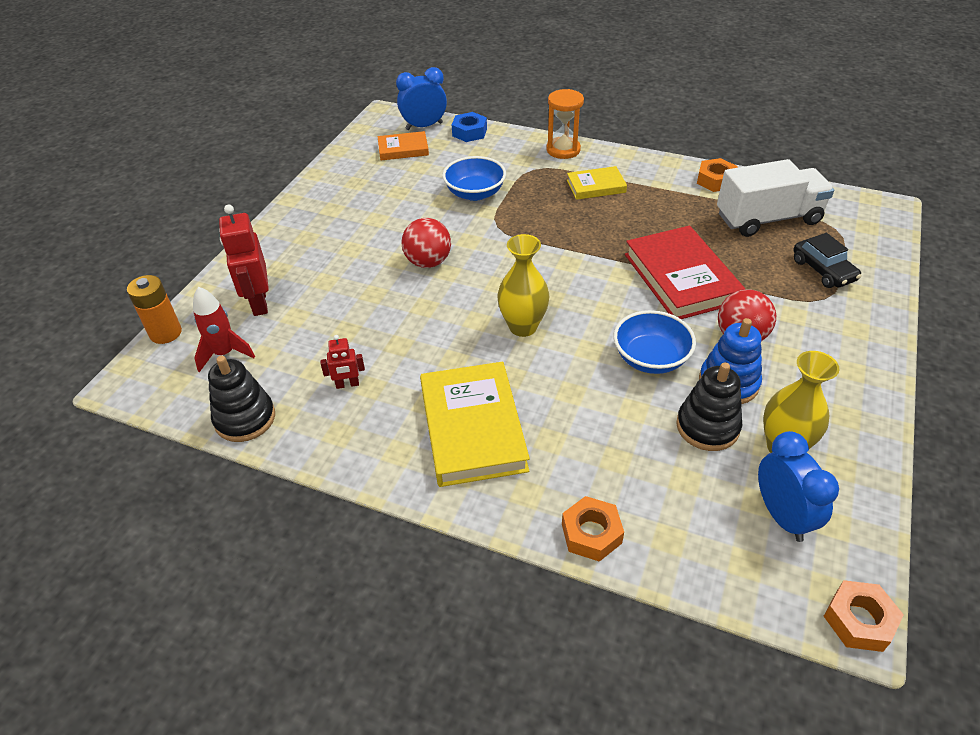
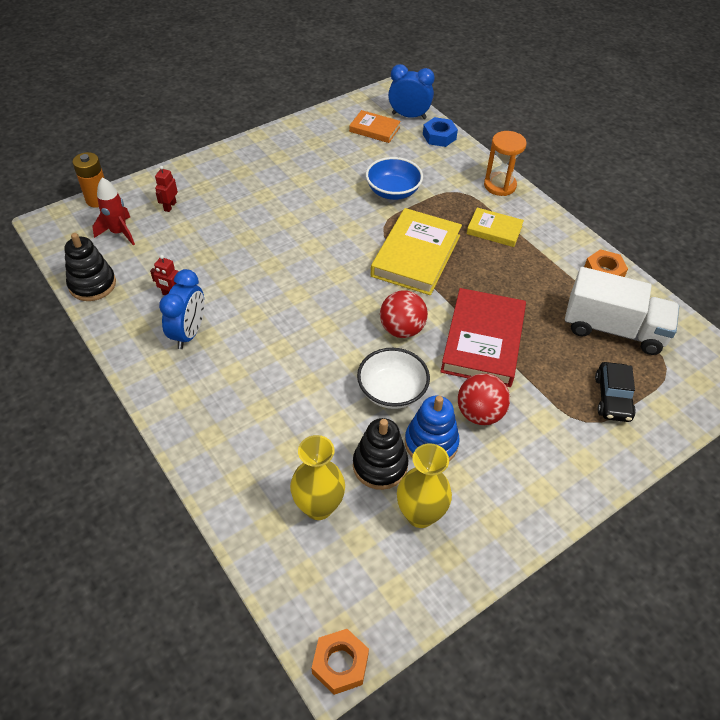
camera: 30 degrees right, 5 degrees up
red robot [219,204,269,316] -> red robot [155,166,178,212], size x0.53
red ball [401,218,451,268] -> red ball moved to [380,290,428,338]
yellow book [420,362,530,487] -> yellow book moved to [371,208,462,295]
yellow vase [497,234,549,337] -> yellow vase moved to [290,435,345,520]
orange nut [562,496,624,562] -> none
blue bowl [614,310,696,374] -> white bowl [357,348,430,409]
blue clock [758,431,839,542] -> blue clock moved to [159,269,204,349]

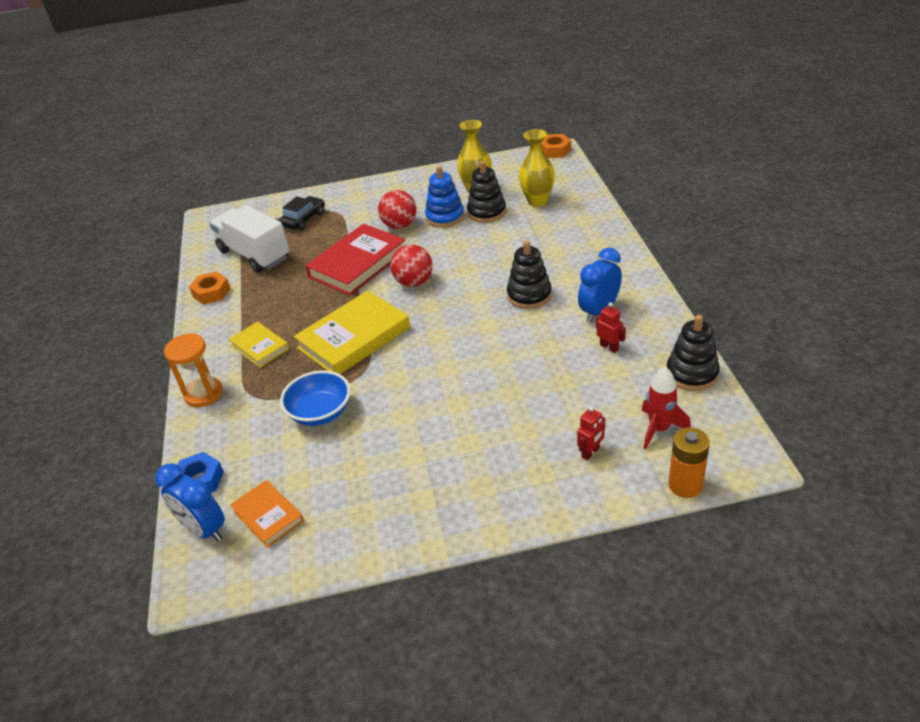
camera: 150 degrees left, 10 degrees down
white bowl [357,348,430,409] -> none
none -> black stacking toy [507,240,552,309]

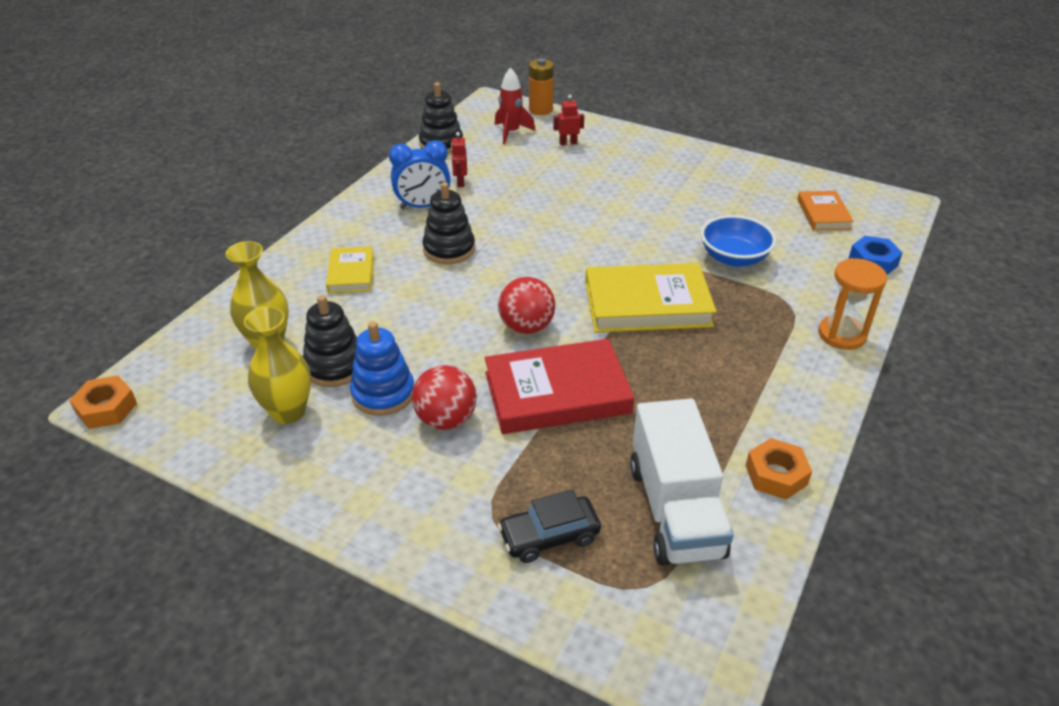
camera: 145 degrees left, 0 degrees up
blue clock [155,463,225,542] -> none
yellow book [229,322,289,368] -> yellow book moved to [326,246,374,293]

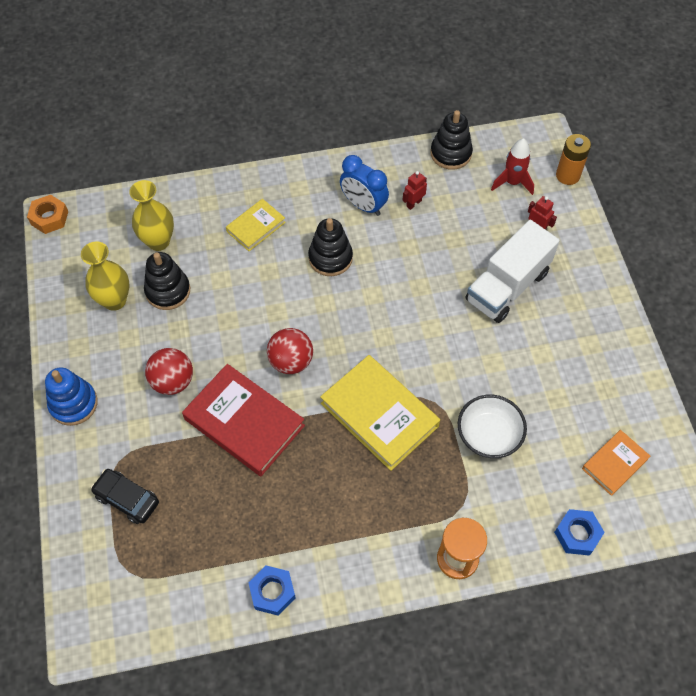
camera: 50 degrees right, 20 degrees up
blue stacking toy [350,322,414,416] -> blue stacking toy moved to [45,367,98,426]
white truck [630,398,734,566] -> white truck moved to [466,220,559,323]
blue bowl [701,215,776,267] -> white bowl [458,395,527,458]
orange nut [746,438,812,500] -> blue nut [248,565,296,616]

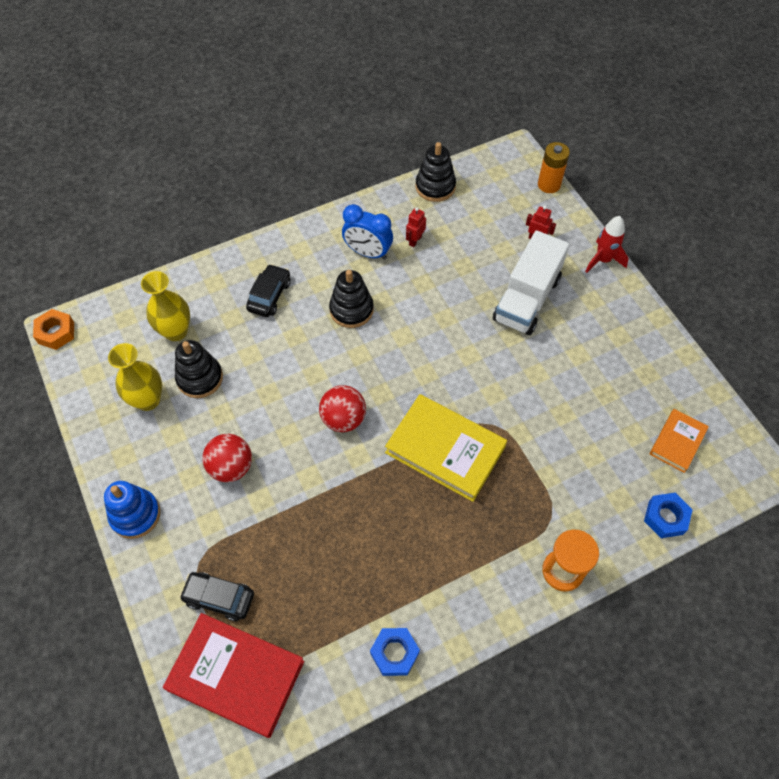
camera: 15 degrees left, 0 degrees up
red book [182,364,305,476] -> red book moved to [163,613,304,738]
yellow book [226,199,286,251] -> black car [246,264,291,317]
white bowl [458,395,527,458] -> none
red rocket [491,138,534,195] -> red rocket moved to [585,216,629,273]

